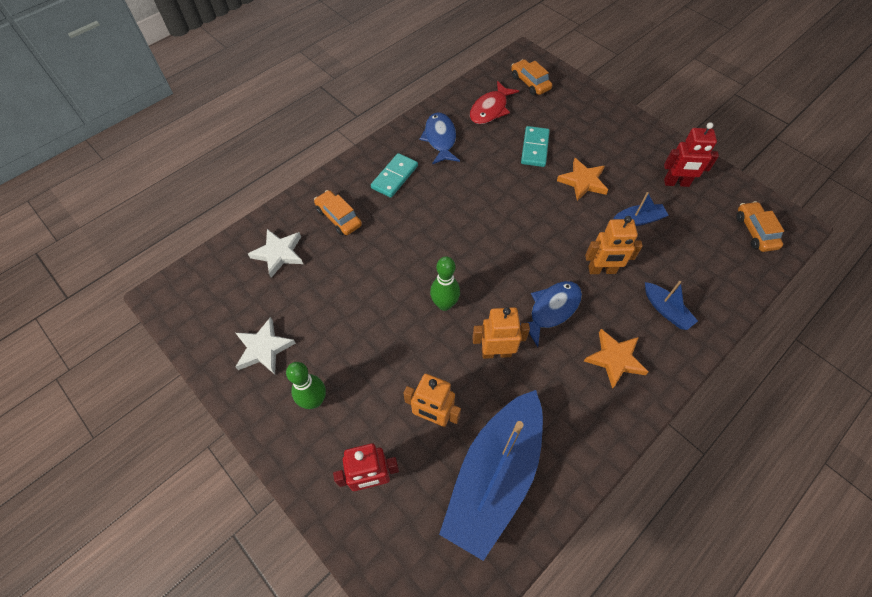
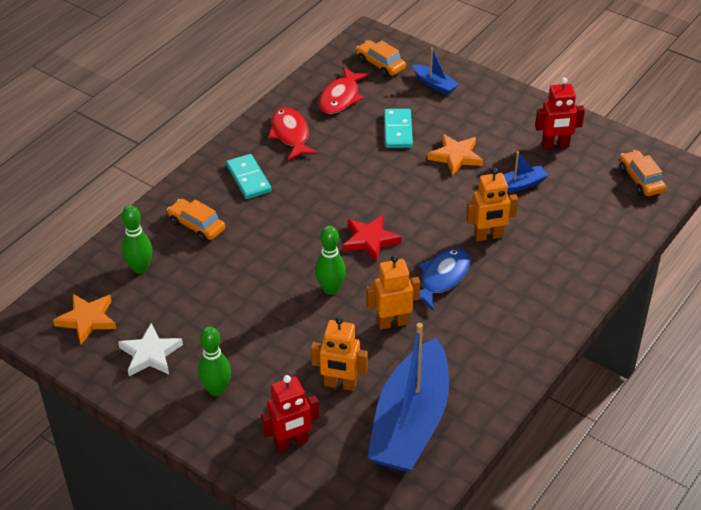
camera: 10 degrees left, 15 degrees down
white star [248,229,303,278] -> green bowling pin [122,205,153,274]
turquoise domino [371,153,418,198] -> turquoise domino turned 45 degrees counterclockwise [226,154,272,199]
blue fish [420,112,460,164] -> red fish [268,107,318,160]
orange star [584,329,648,389] -> orange star moved to [53,294,116,344]
blue boat [645,281,698,330] -> blue boat moved to [413,47,459,95]
none -> red star [343,215,401,262]

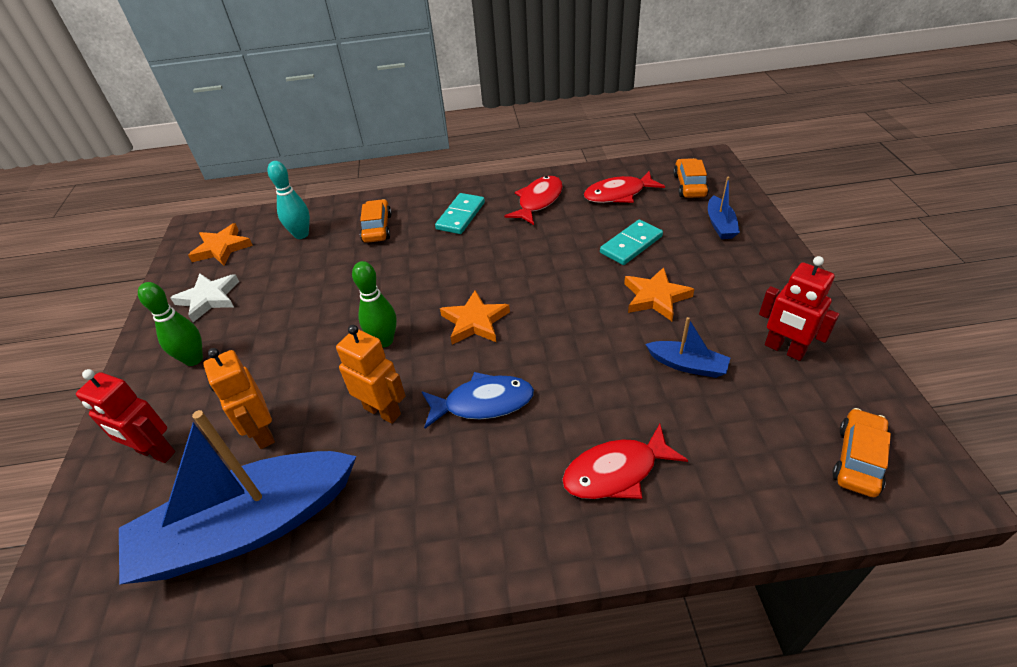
camera: 50 degrees right, 0 degrees up
green bowling pin [122,205,153,274] -> turquoise bowling pin [267,161,310,239]
red star [343,215,401,262] -> orange star [440,290,510,344]
orange robot [466,168,518,241] -> none
none -> red fish [562,424,688,499]

